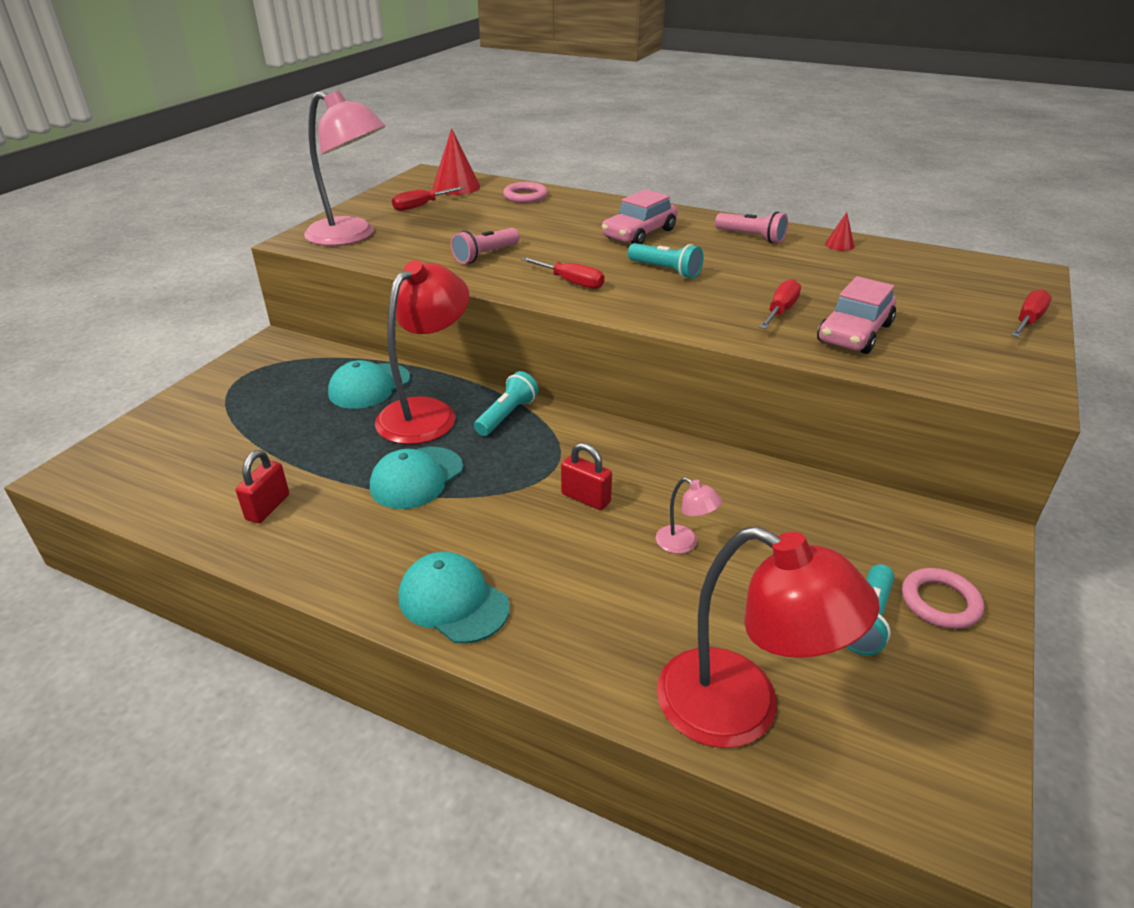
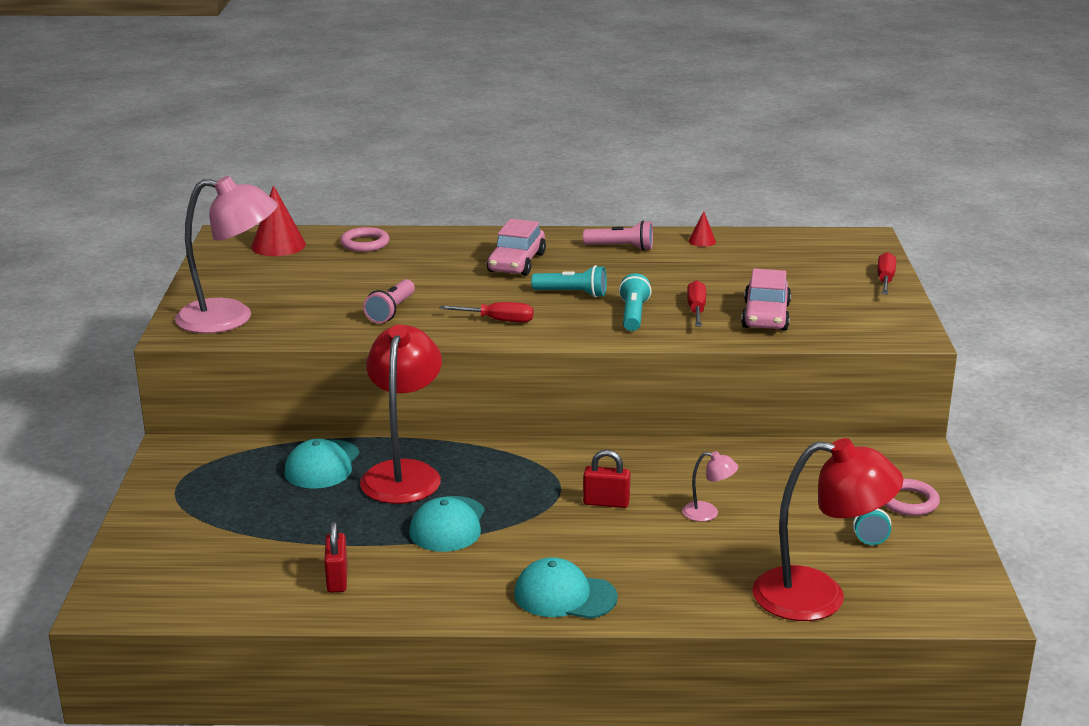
camera: 25 degrees left, 10 degrees down
red screwdriver [392,187,465,211] -> none
turquoise flashlight [474,371,539,436] -> turquoise flashlight moved to [619,273,651,331]

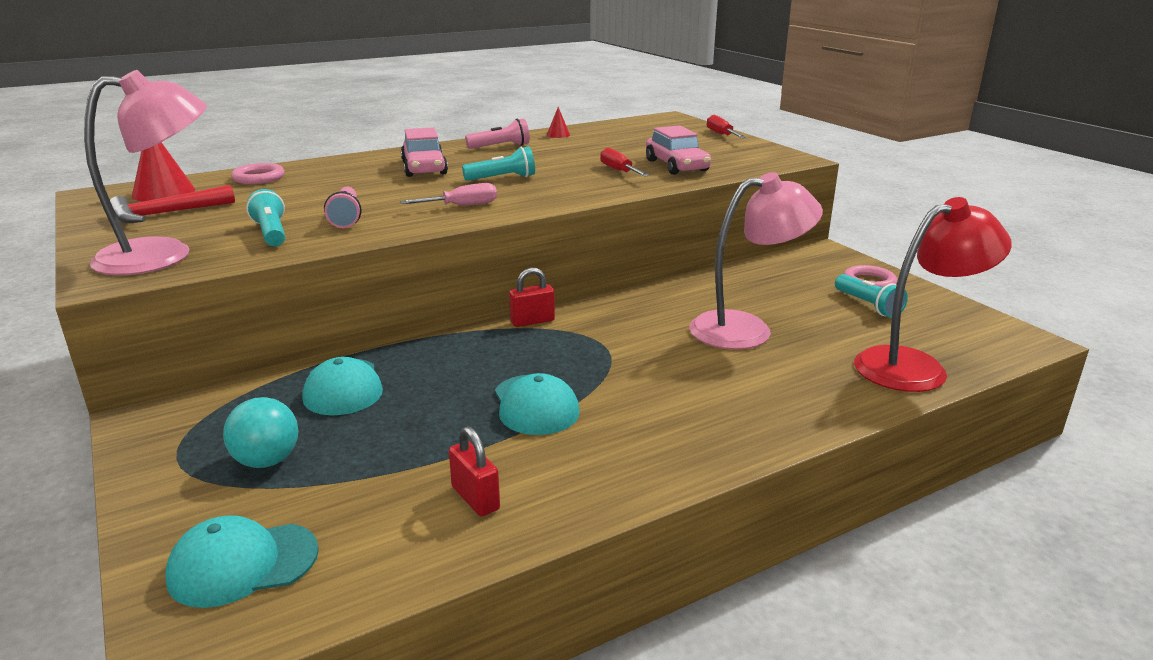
camera: 30 degrees left, 0 degrees up
red lamp [360,325,442,504] -> none
red screwdriver [439,302,533,323] -> pink screwdriver [400,183,497,205]
turquoise cap [514,557,618,619] -> turquoise cap moved to [166,515,319,608]
red padlock [583,450,631,508] -> red padlock moved to [509,268,555,327]
turquoise flashlight [619,273,651,331] -> turquoise flashlight moved to [246,189,285,246]
pink lamp [682,451,738,522] -> pink lamp [689,172,823,350], size x2.32
none -> red hammer [110,185,235,223]
none -> turquoise ball [223,397,298,468]

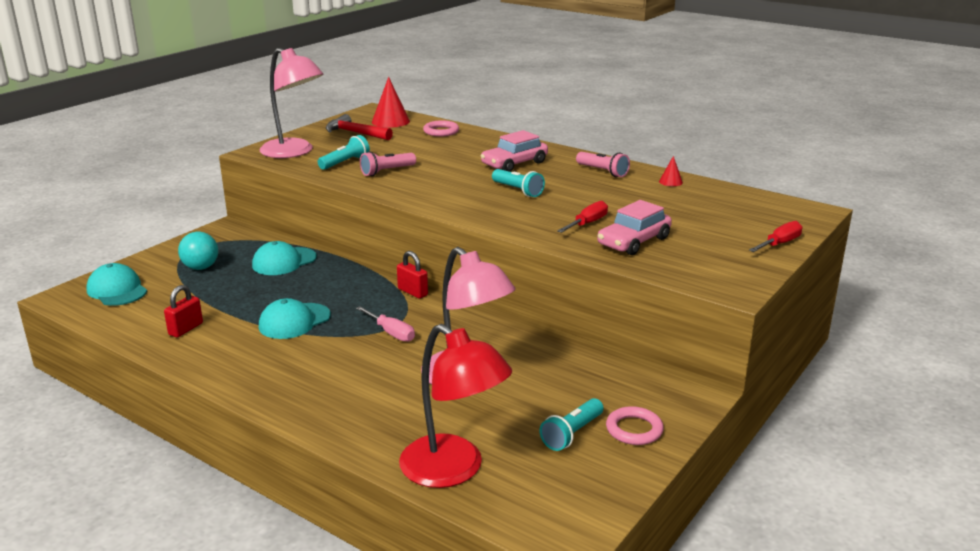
camera: 65 degrees right, 0 degrees up
pink screwdriver [400,183,497,205] -> pink screwdriver moved to [356,306,415,342]

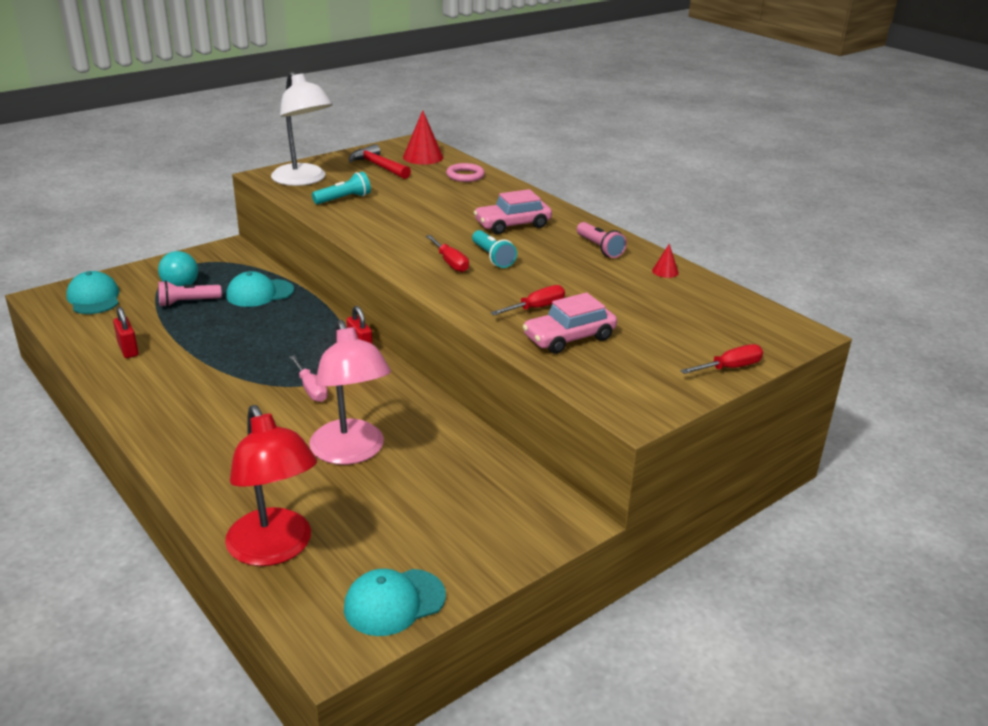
camera: 15 degrees right, 5 degrees up
red padlock [164,285,203,337] -> red padlock turned 75 degrees counterclockwise [113,307,139,358]
turquoise cap [259,298,331,339] -> turquoise cap moved to [344,569,446,636]
pink lamp [260,48,324,158] -> white lamp [271,71,333,186]
pink flashlight [360,151,416,176] -> pink flashlight moved to [158,280,222,307]
turquoise flashlight [540,398,603,451] -> none
pink ring [606,406,664,445] -> none
none -> red screwdriver [426,235,469,272]

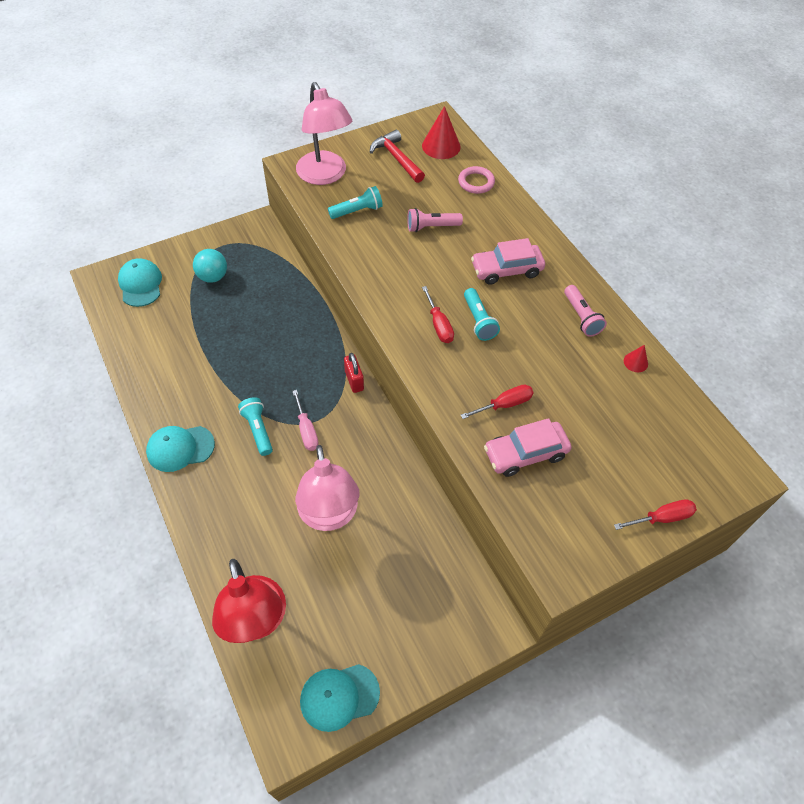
camera: 10 degrees right, 25 degrees up
red padlock [113,307,139,358] -> none
pink flashlight [158,280,222,307] -> pink flashlight moved to [407,208,463,232]
turquoise cap [226,271,294,307] -> turquoise cap moved to [146,426,215,472]
white lamp [271,71,333,186] -> pink lamp [296,82,352,185]
none -> turquoise flashlight [238,397,273,456]

